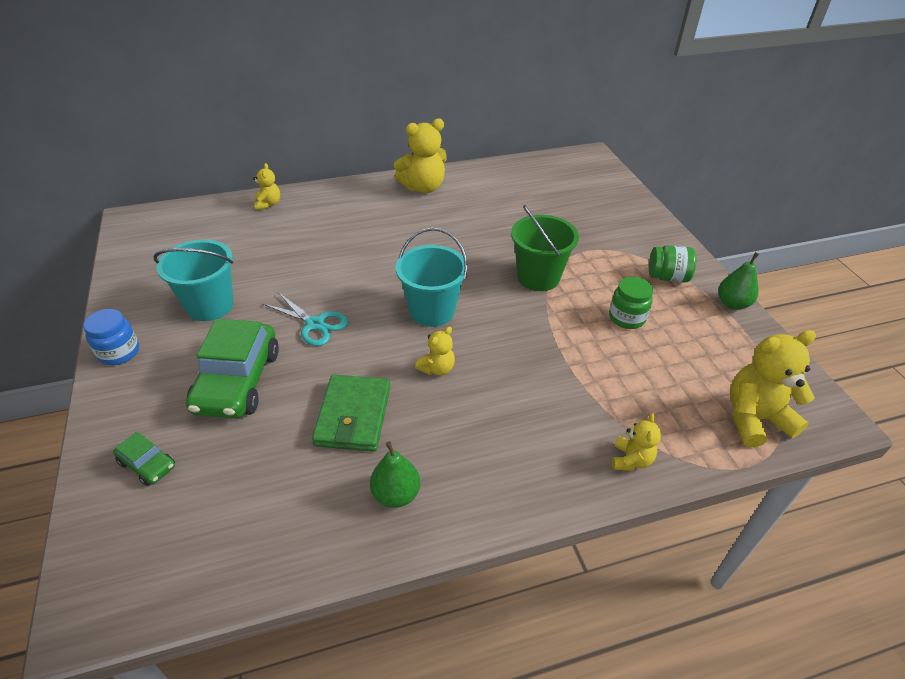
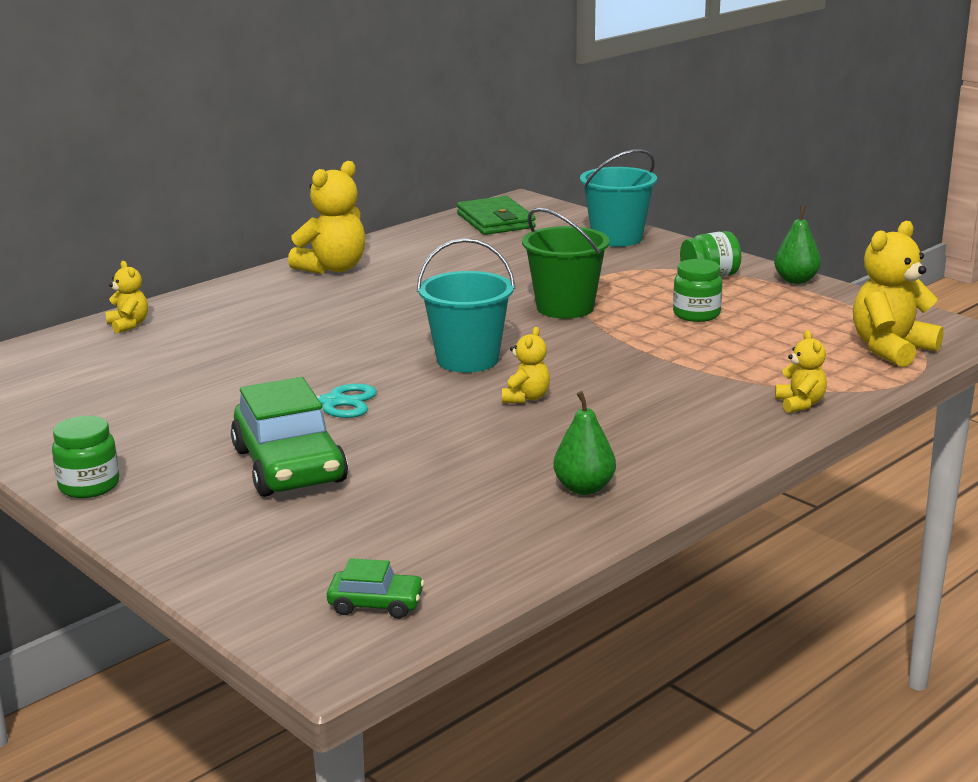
camera: 25 degrees left, 20 degrees down
blue jar [83,309,139,365] -> green jar [52,416,120,498]
green car [113,432,175,486] -> green car moved to [327,558,424,619]
turquoise bucket [154,240,233,321] -> turquoise bucket moved to [580,149,657,247]
green wallet [312,374,390,452] -> green wallet moved to [457,196,536,235]

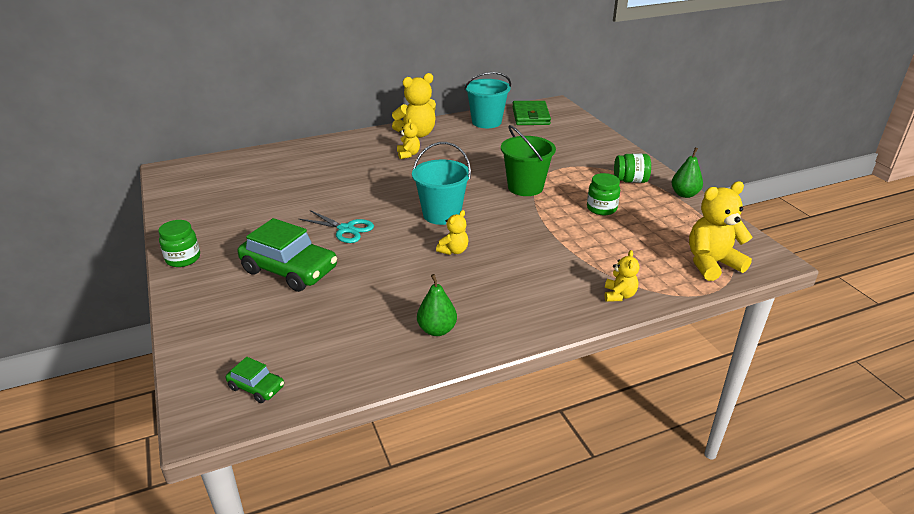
camera: 20 degrees right, 10 degrees up
yellow teddy bear [105,261,148,334] -> yellow teddy bear moved to [397,119,420,159]
green car [231,377,348,497] -> green car turned 60 degrees counterclockwise [237,218,337,292]
turquoise bucket [580,149,657,247] -> turquoise bucket moved to [464,72,511,128]

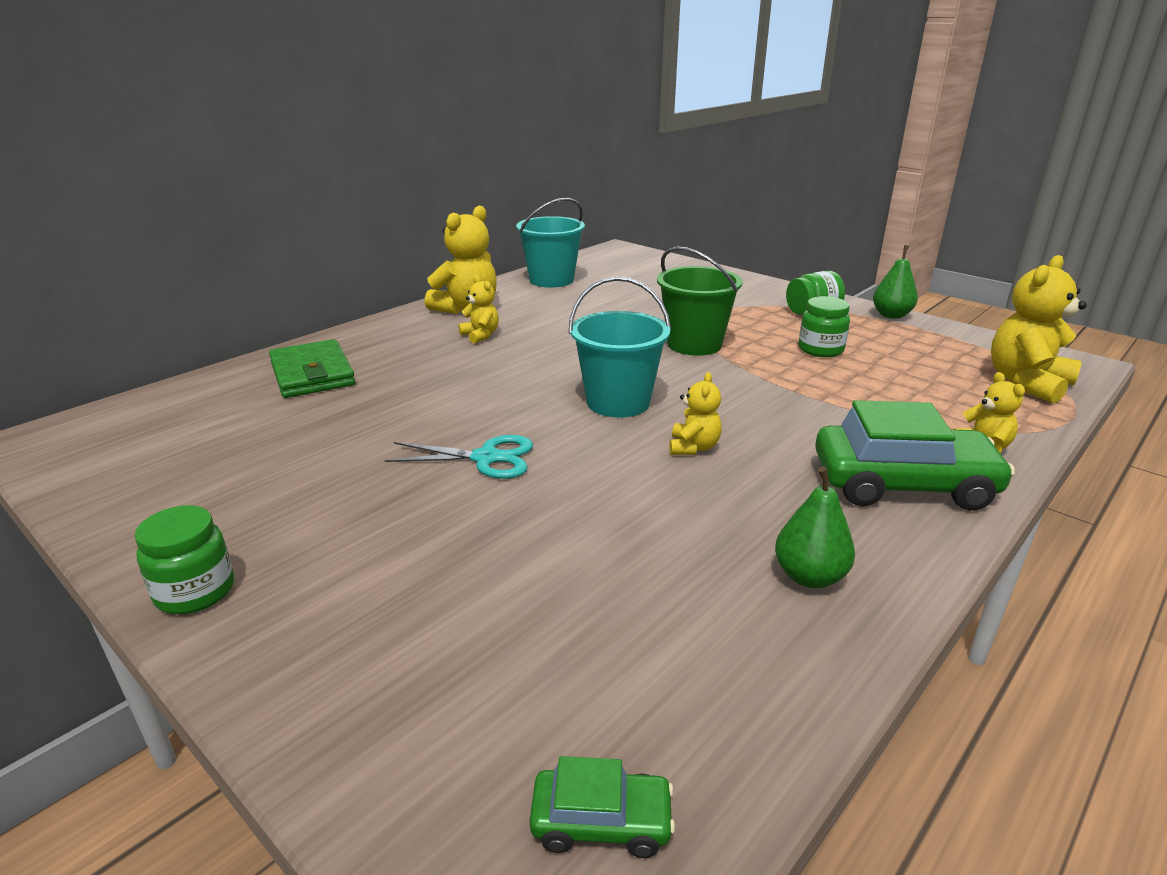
camera: 25 degrees left, 5 degrees down
green car [237,218,337,292] -> green car moved to [815,400,1015,511]
green wallet [512,101,551,125] -> green wallet moved to [269,339,355,398]

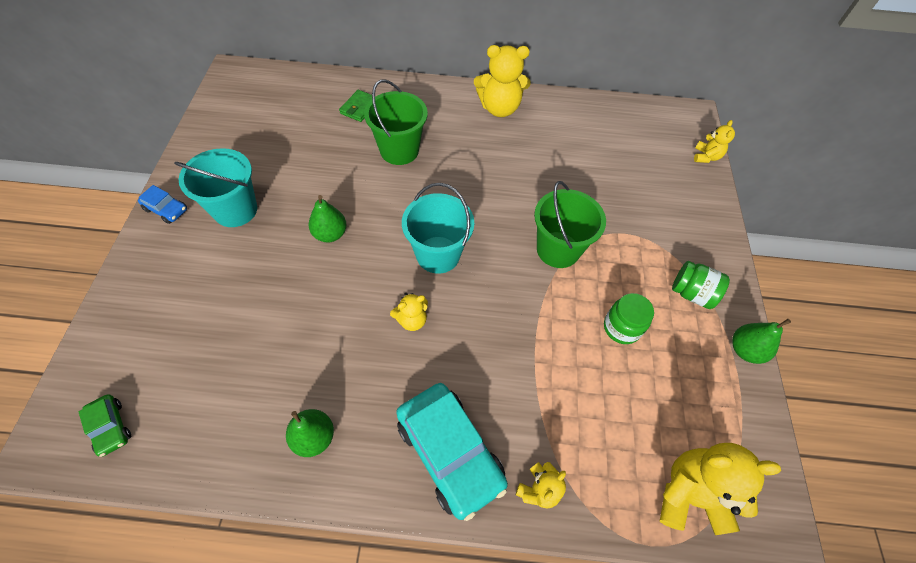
camera: 50 degrees right, 30 degrees up
green jar [135,505,234,614] -> blue car [138,185,187,224]
green wallet [269,339,355,398] -> green wallet [339,90,376,122], size x0.60
turquoise scissors [385,435,533,479] -> green pear [309,195,347,243]
yellow teddy bear [458,276,499,343] -> yellow teddy bear moved to [694,120,735,163]
turquoise bucket [516,198,585,288] -> turquoise bucket moved to [174,148,257,227]
green car [815,400,1015,511] -> turquoise car [396,383,508,521]
none -> green bucket [364,80,428,165]

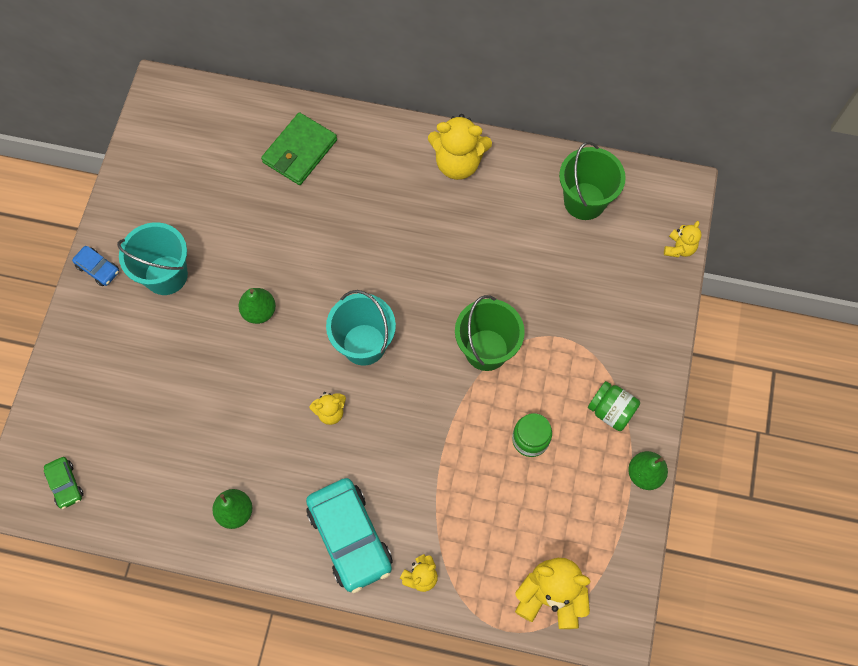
camera: 10 degrees right, 10 degrees up
green wallet [339,90,376,122] -> green wallet [261,112,337,185], size x1.66
green bucket [364,80,428,165] -> green bucket moved to [559,142,626,220]

